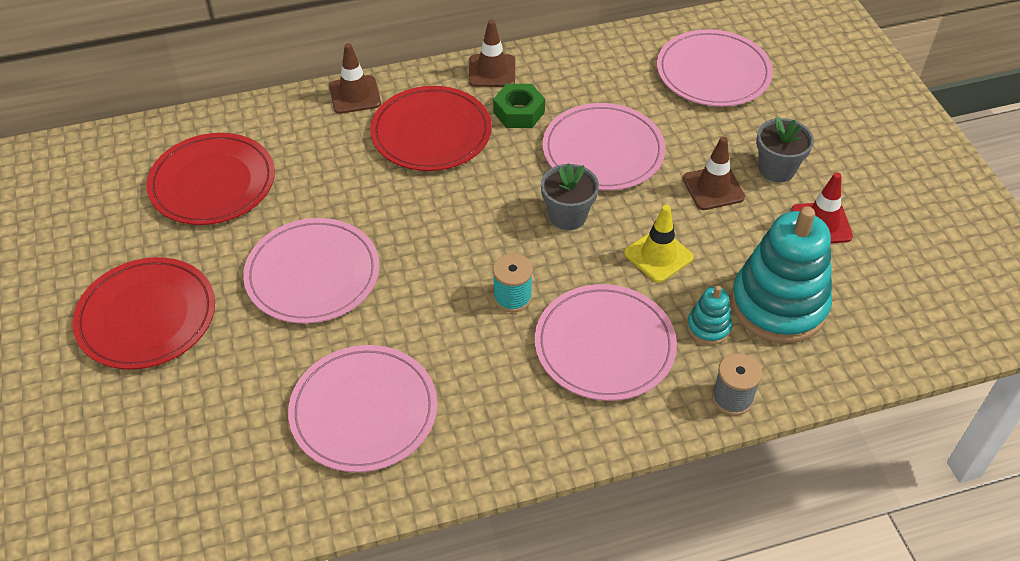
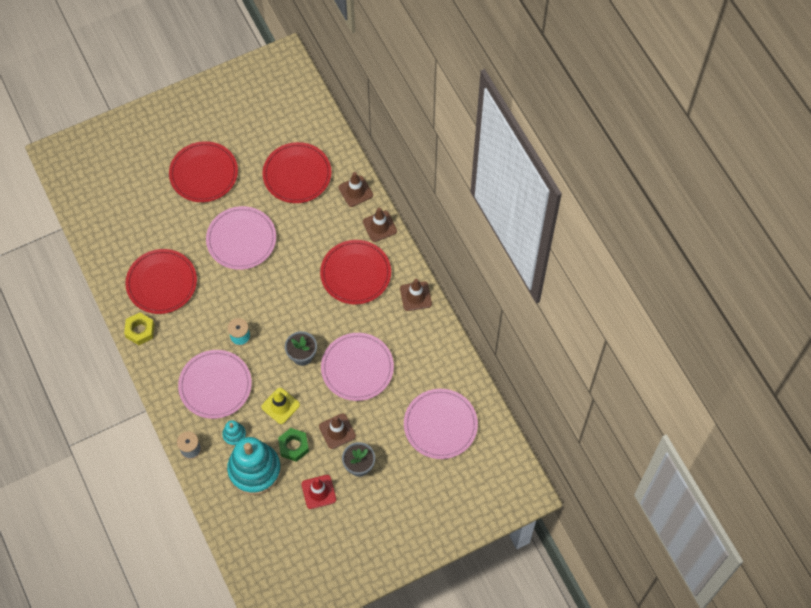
camera: 80 degrees right, 15 degrees up
pink plate [288,345,437,472] -> red plate [125,249,197,314]
green nut [493,84,545,128] -> green nut moved to [278,428,309,462]
none -> yellow nut [124,313,155,345]
none -> brown traffic cone [339,172,373,207]

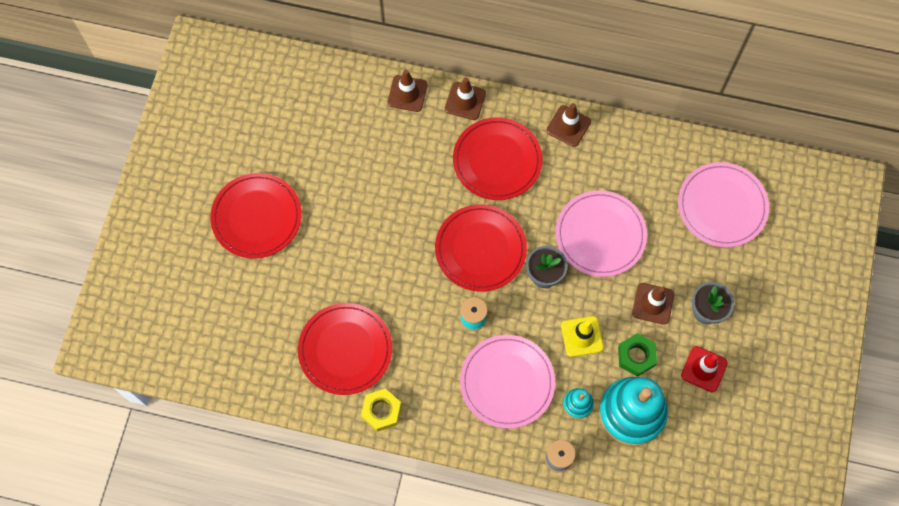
camera: 50 degrees left, 5 degrees up
pink plate [206,206,276,270] -> none
red plate [262,142,332,203] -> red plate moved to [435,204,527,292]

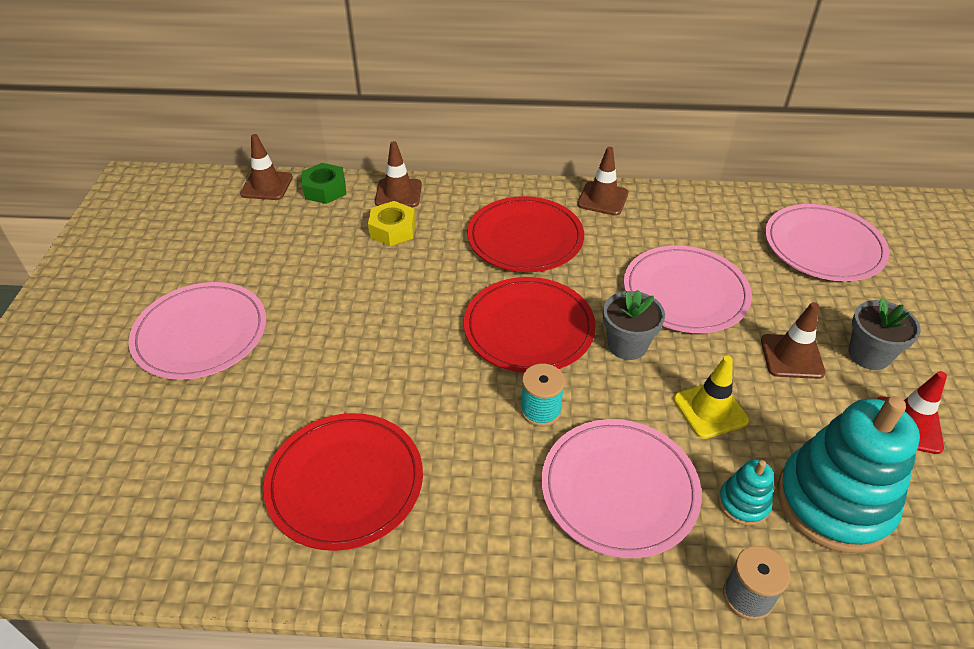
camera: 10 degrees left, 25 degrees down
red plate [210,173,302,259] -> pink plate [129,282,266,380]
yellow nut [361,388,401,432] -> yellow nut moved to [368,201,416,246]
brown traffic cone [445,78,486,120] -> brown traffic cone moved to [240,134,293,200]
green nut [618,333,657,377] -> green nut moved to [302,163,346,204]

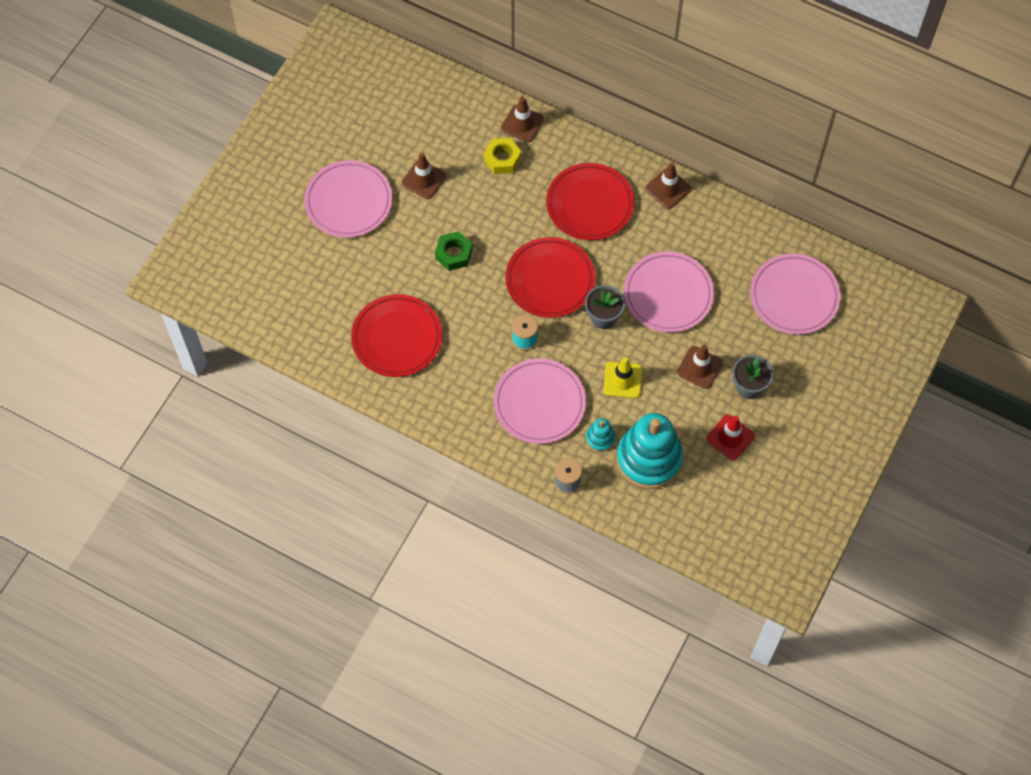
camera: 25 degrees right, 20 degrees up
brown traffic cone [240,134,293,200] -> brown traffic cone moved to [402,153,446,199]
green nut [302,163,346,204] -> green nut moved to [435,231,473,271]

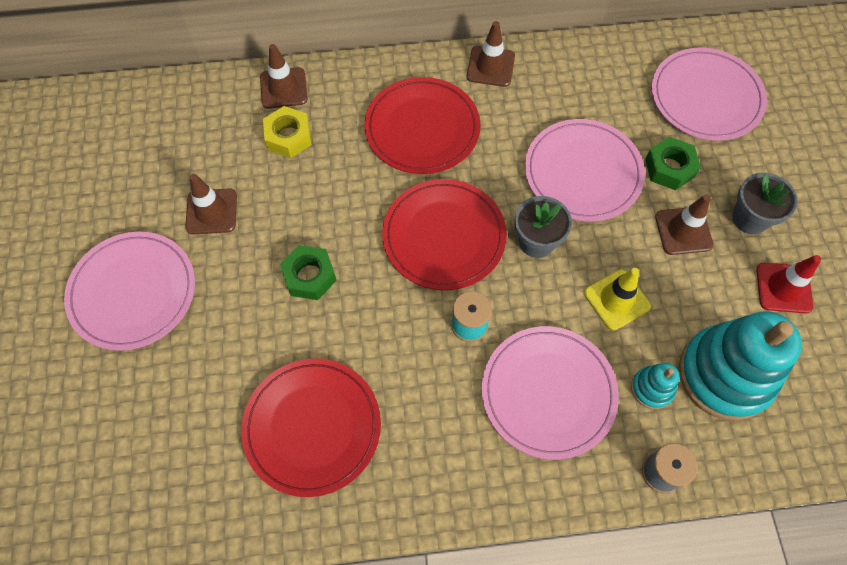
camera: 35 degrees left, 0 degrees up
none -> green nut [645,136,701,190]

